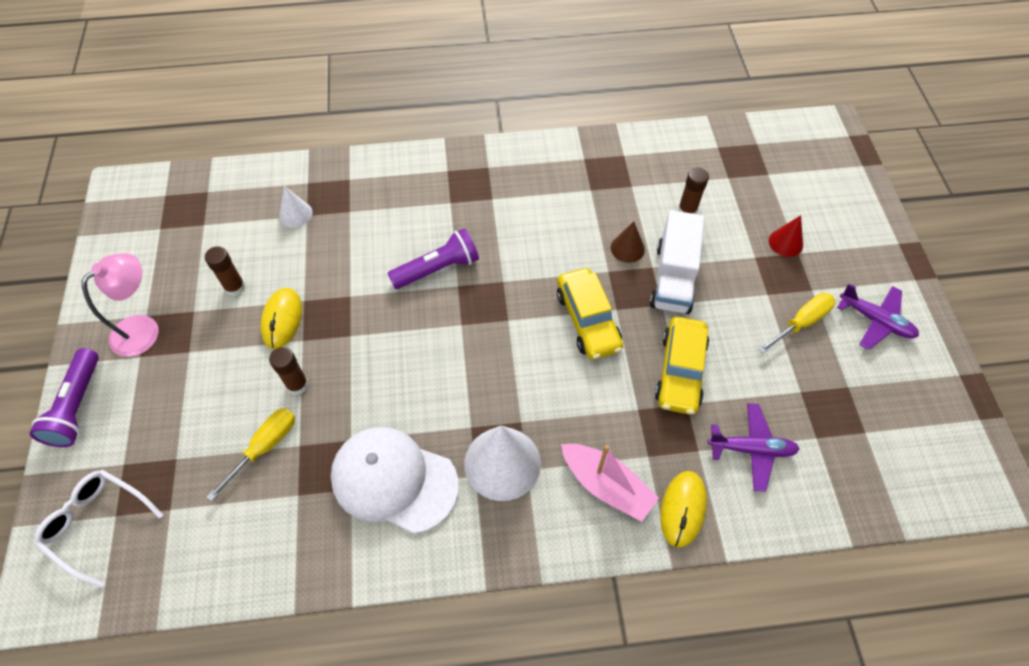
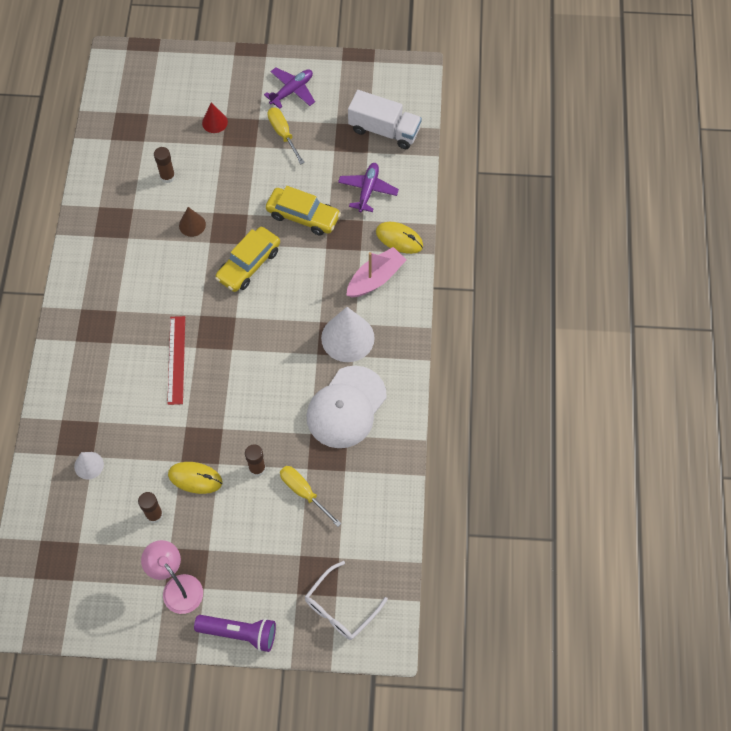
camera: 80 degrees left, 5 degrees up
purple flashlight [387,228,479,289] -> red ruler [167,316,185,405]
yellow car [557,268,623,360] -> yellow car turned 135 degrees clockwise [215,227,280,292]
white truck [650,210,705,314] -> white truck moved to [348,90,422,149]

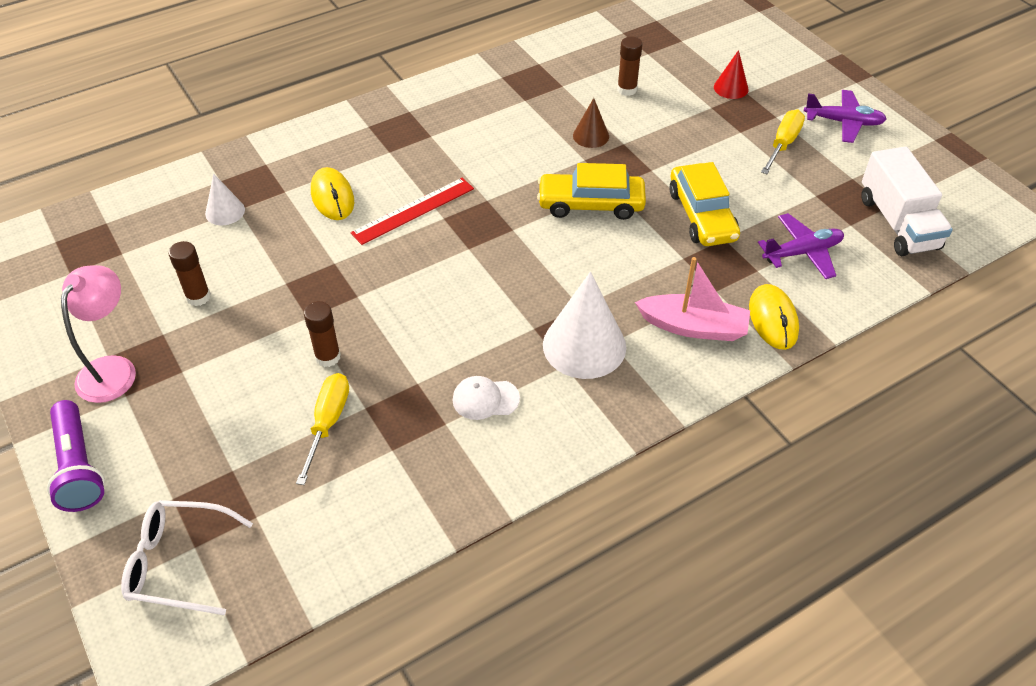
camera: 55 degrees right, 15 degrees down
yellow mouse [168,462,223,494] -> yellow mouse moved to [311,167,354,220]
white cap [306,366,387,448] -> white cap [453,376,520,420], size x0.46

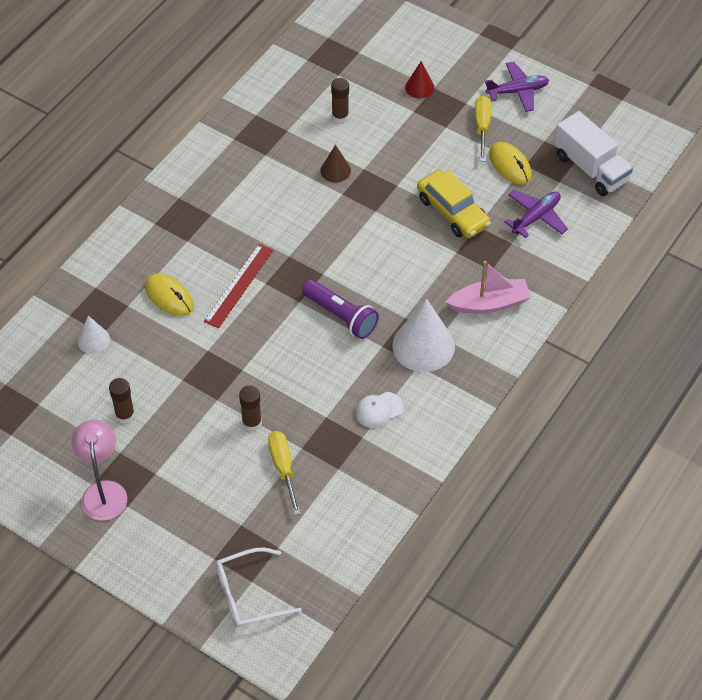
camera: 25 degrees left, 5 degrees up
purple flashlight [47,400,105,512] -> purple flashlight moved to [302,280,379,339]
yellow car [537,163,646,220] -> none
yellow mouse [749,284,799,350] -> yellow mouse moved to [489,142,532,185]

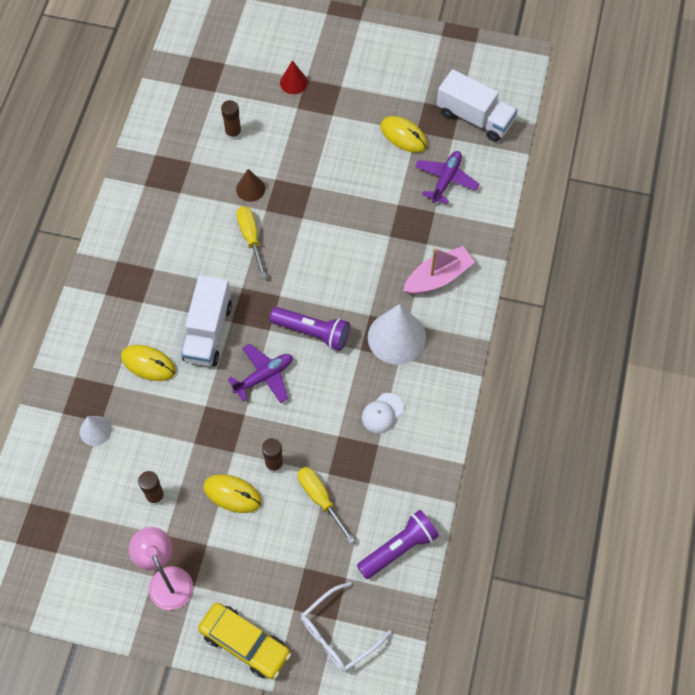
camera: 20 degrees left, 10 degrees up
red ruler [204,244,274,328] -> white truck [181,275,232,366]
yellow car [417,170,491,238] -> yellow car moved to [198,603,291,679]
yellow screwdriver [475,95,491,161] -> yellow screwdriver moved to [237,206,267,279]
purple plane [485,62,549,112] -> purple plane moved to [228,344,293,403]
none -> yellow mouse [203,474,262,513]
none -> purple flashlight [357,510,439,579]

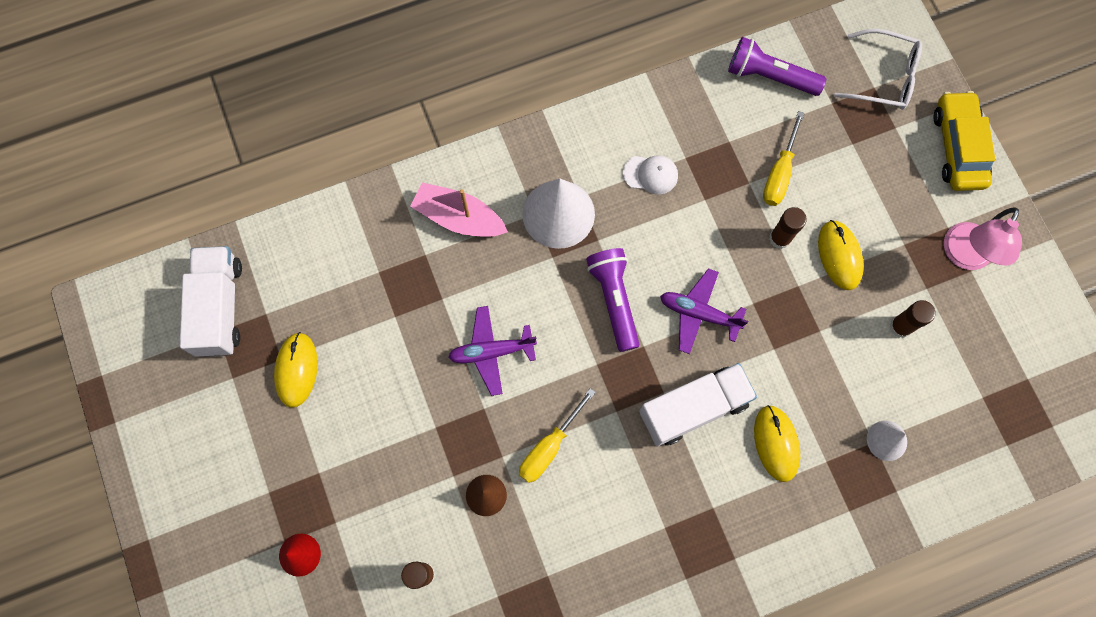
camera: 125 degrees left, 10 degrees up
purple plane [415,151,480,205] -> purple plane moved to [448,306,537,396]

